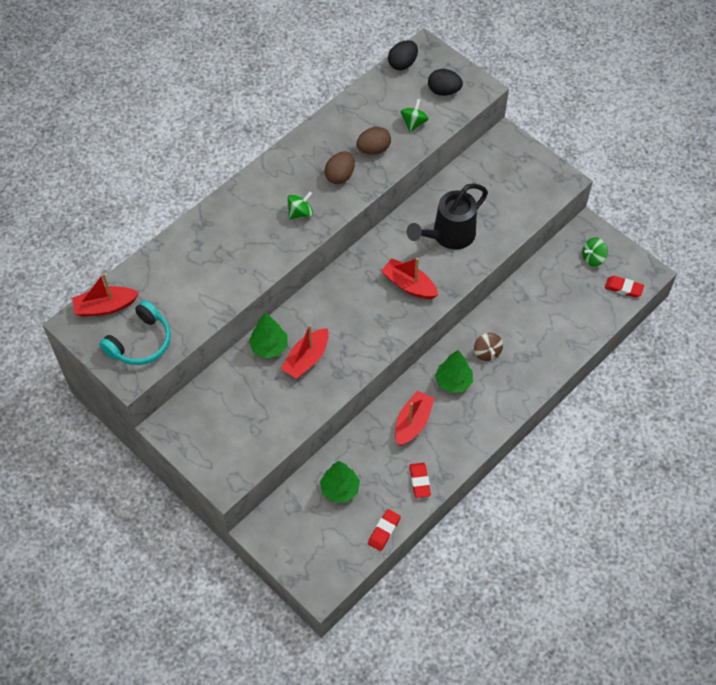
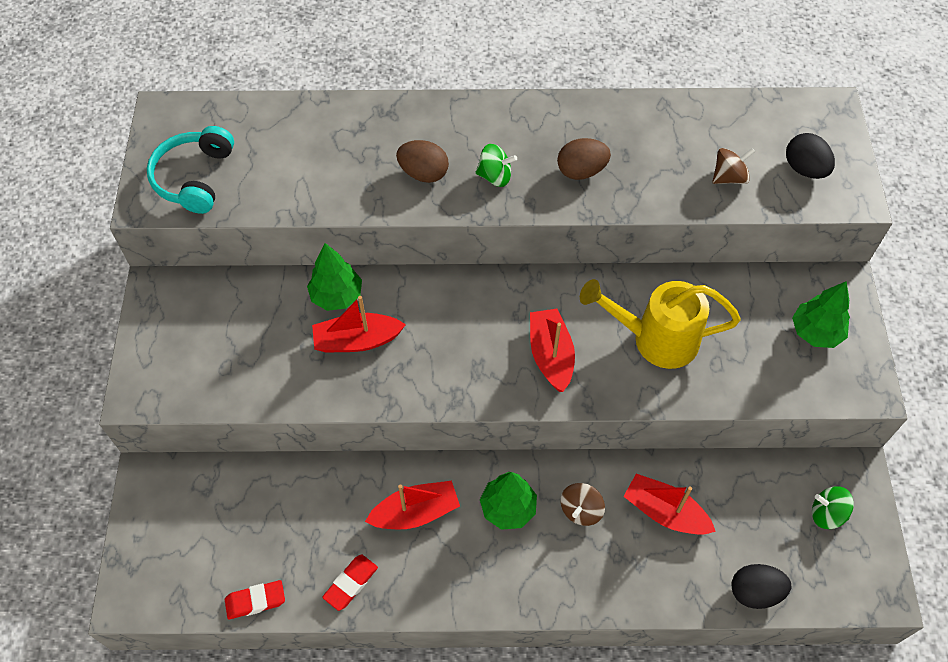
camera: 45 degrees right, 0 degrees up
red boat [72,273,139,317] -> red boat moved to [623,474,716,535]
turquoise headphones [99,300,171,365] -> turquoise headphones turned 105 degrees clockwise [147,126,234,214]
green tree [320,461,360,502] -> green tree moved to [792,281,850,348]
brown egg [356,127,391,155] -> brown egg moved to [396,140,449,183]
black egg [388,40,418,70] -> black egg moved to [732,564,791,609]
green spinning top [400,99,429,132] -> brown spinning top [712,148,755,184]
black watering can [407,183,488,250] -> yellow watering can [580,279,741,369]
red eraser [605,276,644,298] -> none

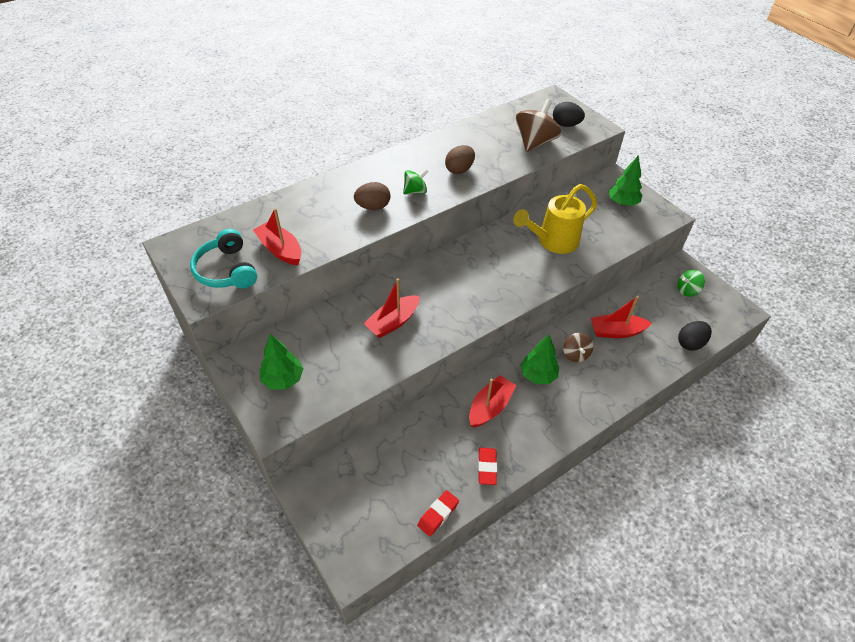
camera: 35 degrees left, 10 degrees down
green tree [307,243,362,311] -> green tree moved to [260,334,304,390]
red boat [530,309,575,392] -> red boat moved to [253,208,301,265]
brown spinning top [712,148,755,184] -> brown spinning top [516,99,561,152], size x1.78

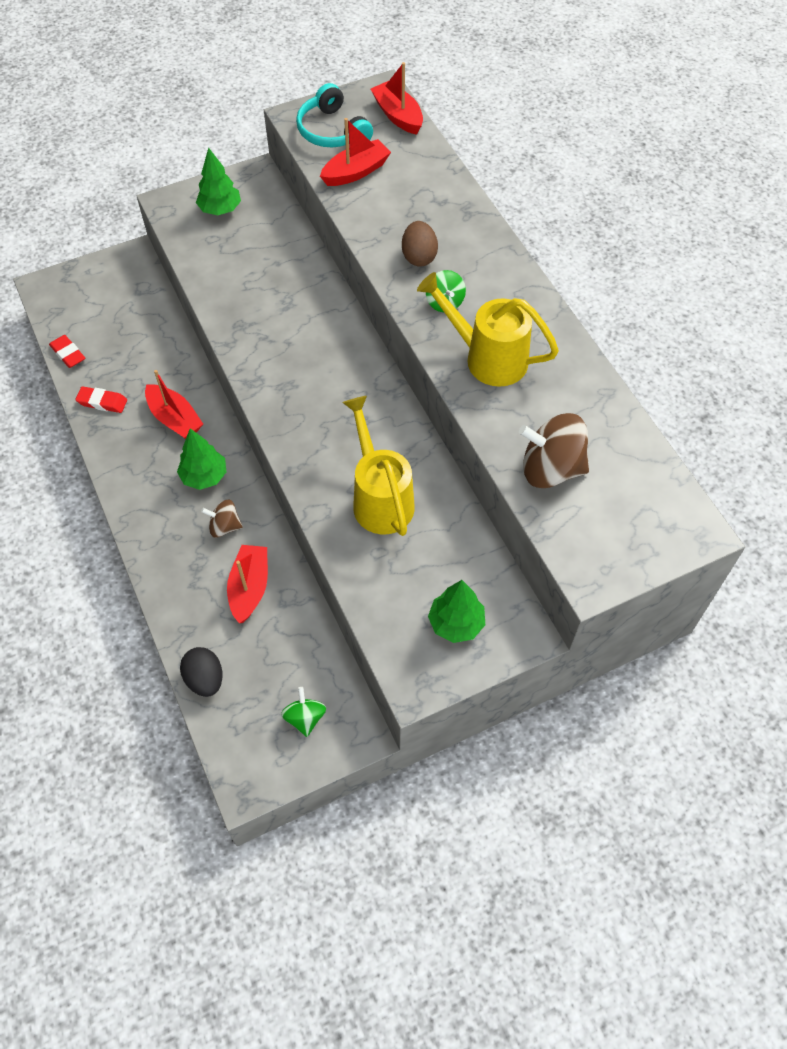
camera: 100 degrees right, 10 degrees up
turquoise headphones [190,229,257,288] -> turquoise headphones turned 105 degrees counterclockwise [296,83,373,147]
red boat [363,278,420,338] -> red boat moved to [371,62,423,135]
brown egg [445,145,475,174] -> yellow watering can [417,272,559,387]
brown spinning top [516,99,561,152] -> brown spinning top turned 150 degrees clockwise [519,413,589,488]
black egg [553,102,585,127] -> none

